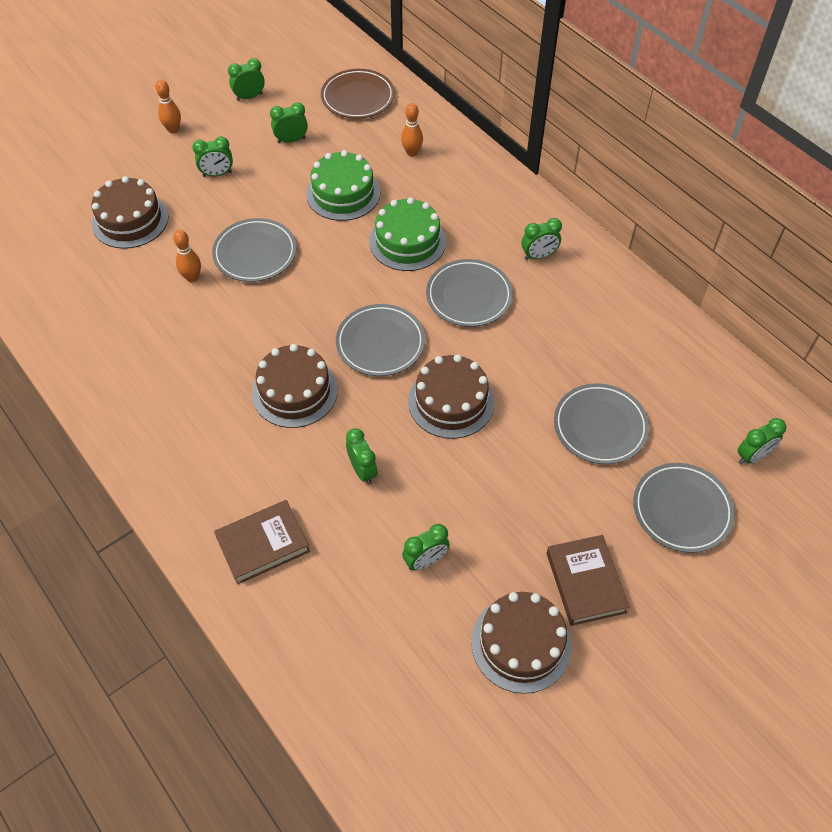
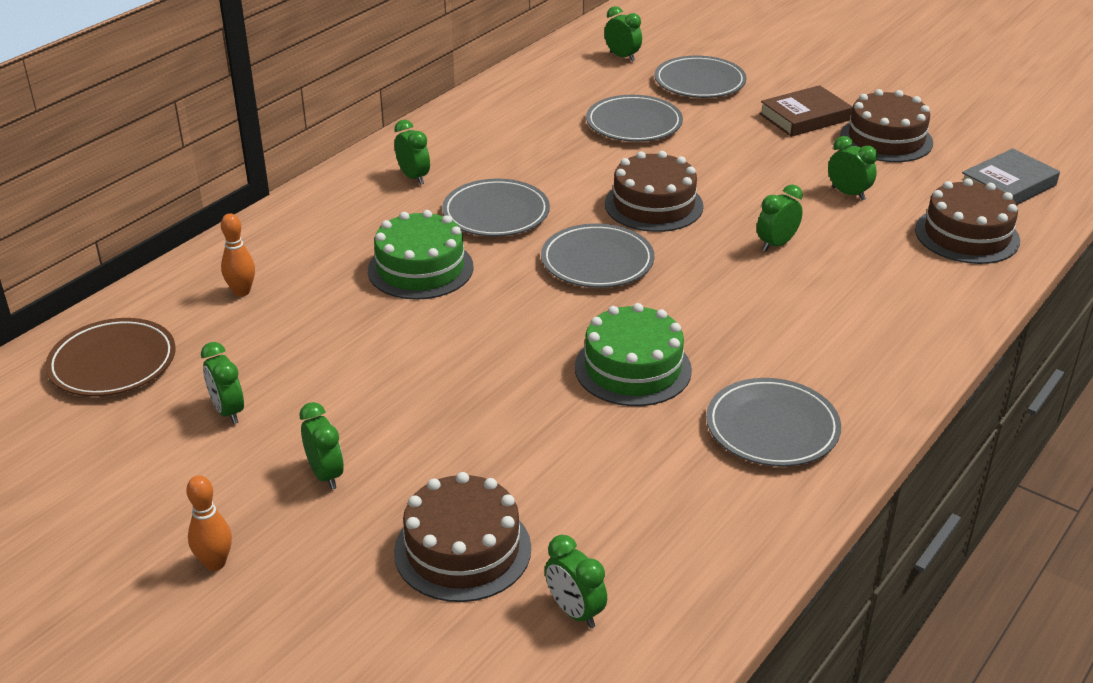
camera: 105 degrees left, 20 degrees down
orange bowling pin [173,230,201,283] -> none
grey plate [212,218,297,282] -> grey plate moved to [706,378,841,467]
brown book [214,500,310,585] -> none
green clock [228,58,265,101] -> green clock moved to [545,535,607,628]
brown cake [252,344,338,428] -> brown cake moved to [915,178,1020,264]
green cake [306,150,380,221] -> green cake moved to [575,303,692,406]
none -> grey book [962,148,1060,205]

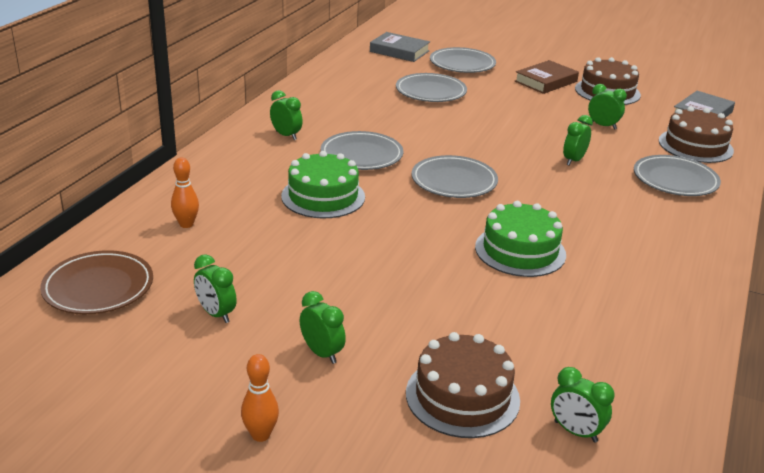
camera: 15 degrees left, 5 degrees down
green clock [604,6,642,62] -> grey book [370,32,430,62]
brown cake [605,151,704,232] -> none
grey plate [706,378,841,467] -> grey plate moved to [634,155,721,196]

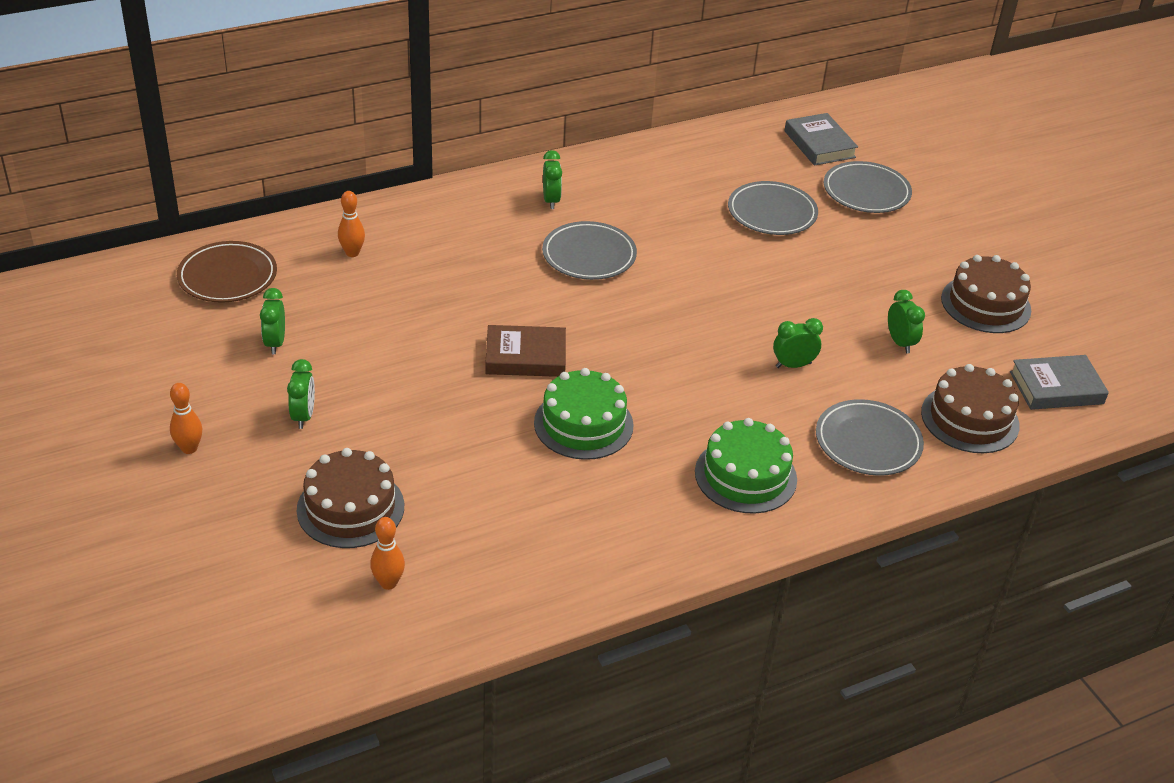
camera: 40 degrees right, 10 degrees up
green cake [281,151,365,218] -> green cake moved to [695,418,797,514]
grey plate [412,155,498,198] -> none
brown book [515,60,579,94] -> brown book moved to [485,325,566,377]
green clock [551,367,614,443] -> orange bowling pin [370,517,405,590]

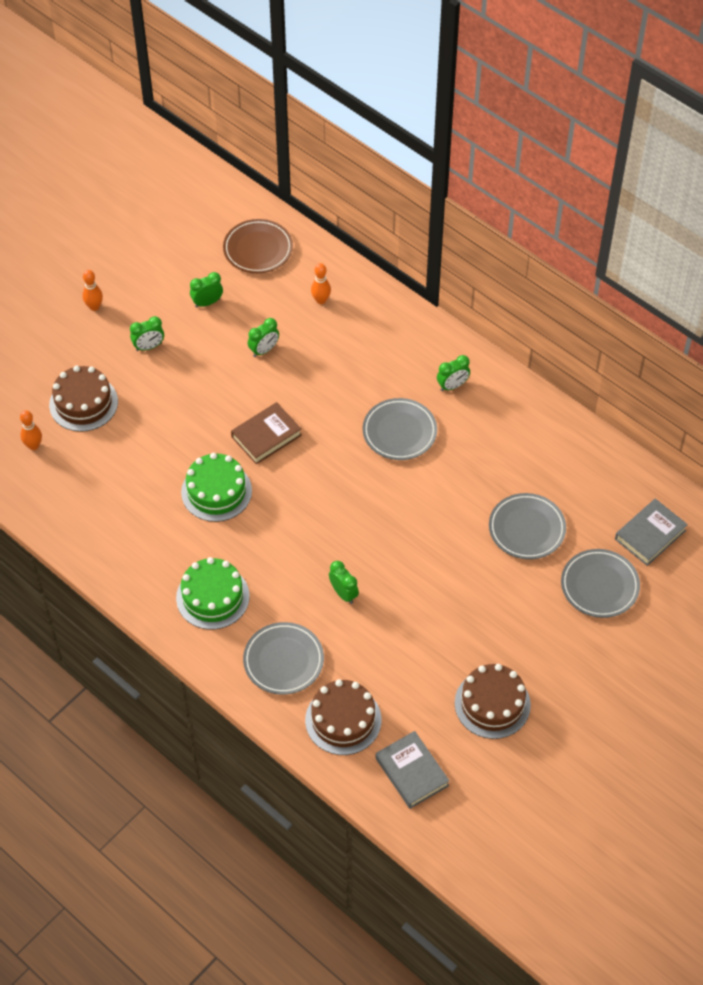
camera: 70 degrees right, 15 degrees up
brown book [485,325,566,377] -> brown book turned 75 degrees clockwise [231,402,302,464]
green clock [888,290,925,353] -> green clock moved to [248,318,279,357]

